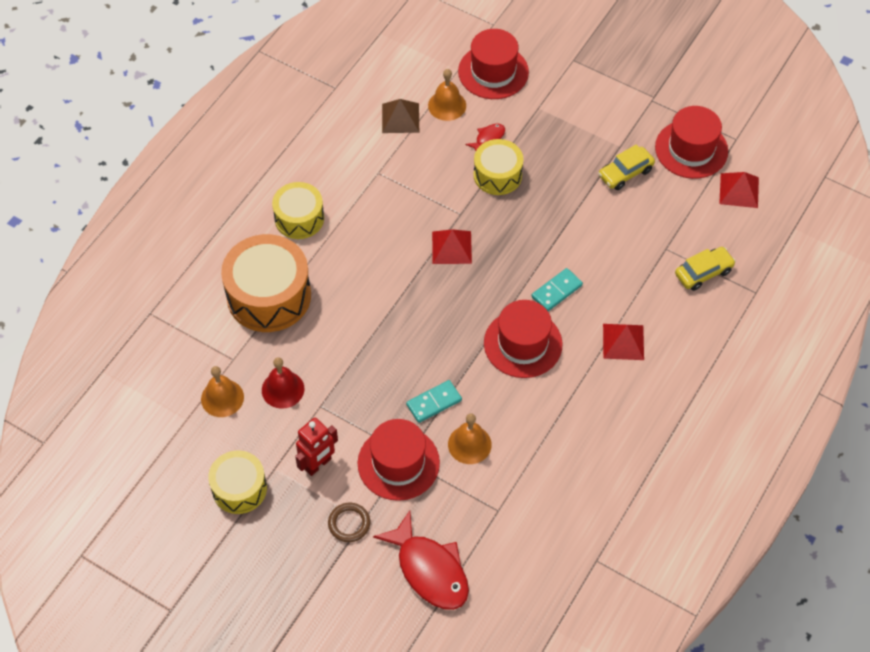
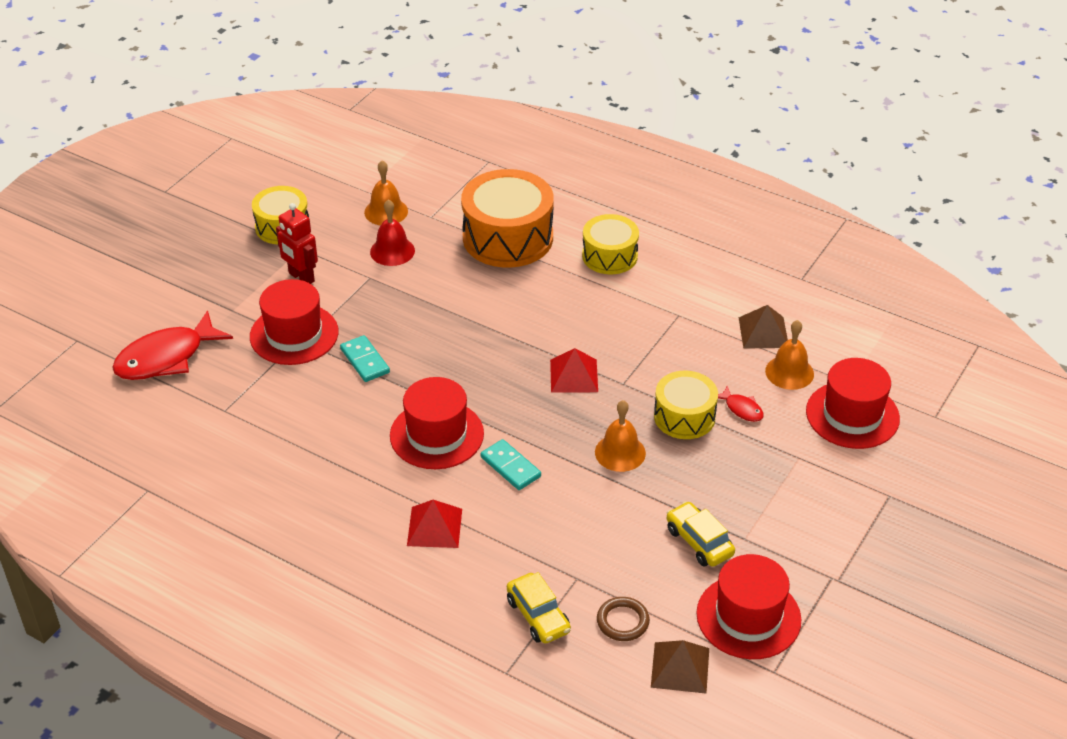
camera: 90 degrees right, 15 degrees down
brown ring [328,503,370,542] -> brown ring moved to [597,597,650,641]
orange bell [448,413,492,464] -> orange bell moved to [595,400,646,472]
red pyramid [719,172,759,208] -> brown pyramid [651,640,709,694]

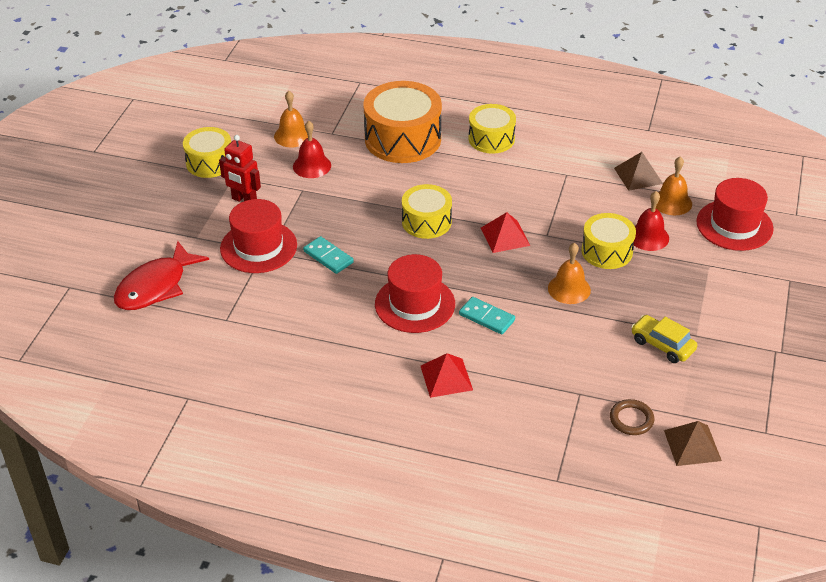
camera: 15 degrees left, 0 degrees up
yellow car [507,572,571,644] -> none
red hat [696,554,801,659] -> none
red fish [718,385,764,422] -> red bell [634,191,669,251]
none -> yellow drum [402,184,452,239]

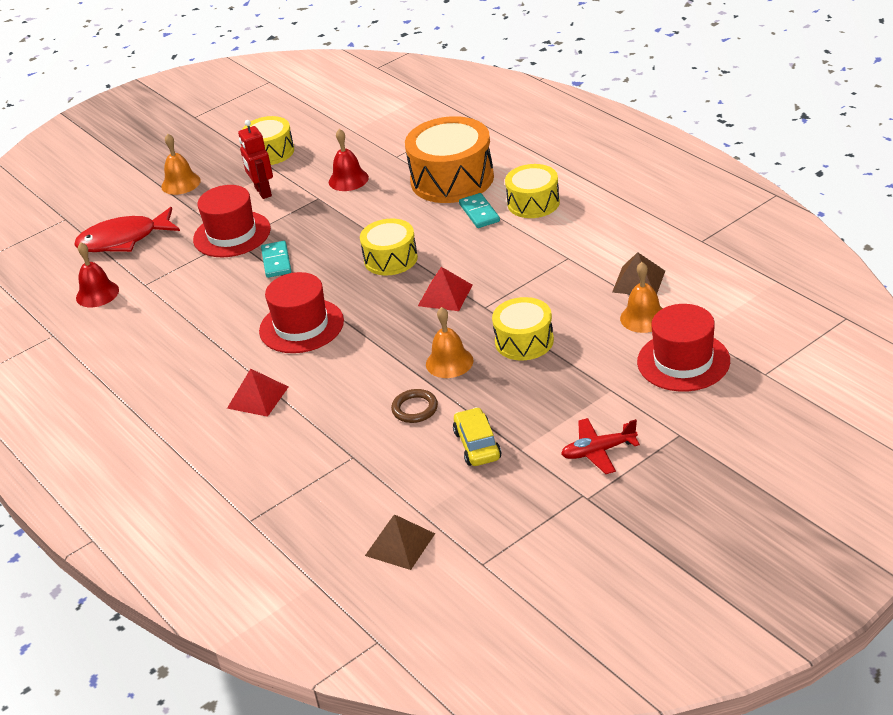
camera: 40 degrees right, 5 degrees down
orange bell [274,91,308,147] -> orange bell moved to [161,134,201,195]
turquoise domino [459,297,515,335] -> turquoise domino moved to [459,193,500,228]
brown ring [610,399,654,435] -> brown ring moved to [391,389,438,423]
red bell [634,191,669,251] -> red bell moved to [76,242,119,307]
none -> red plane [561,418,640,474]

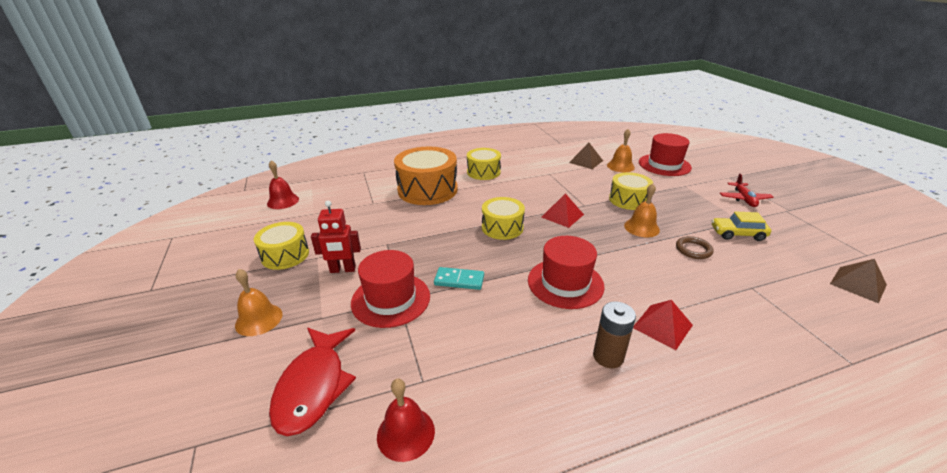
camera: 75 degrees left, 5 degrees down
red bell [329,129,369,191] -> red bell moved to [267,160,299,209]
turquoise domino [459,193,500,228] -> none
none -> brown battery [593,301,636,368]

